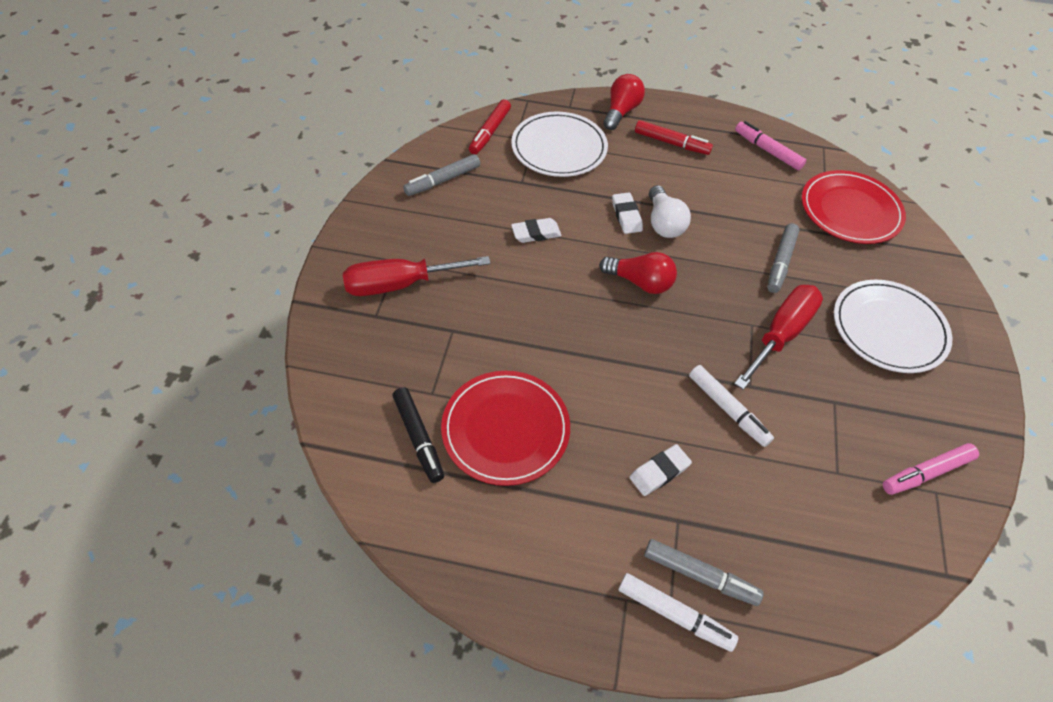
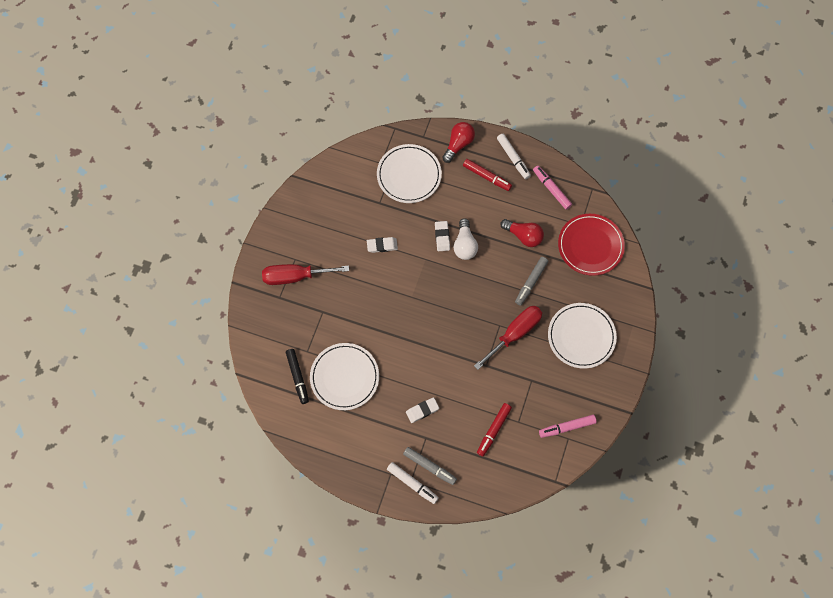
camera: 10 degrees right, 15 degrees up
grey marker [403,154,480,196] -> none
red plate [441,371,570,486] -> white plate [310,343,379,410]
red marker [469,99,511,154] -> red marker moved to [477,403,512,456]
red light bulb [599,252,677,294] -> red light bulb moved to [500,219,544,247]
white marker [689,365,774,447] -> white marker moved to [497,134,531,179]

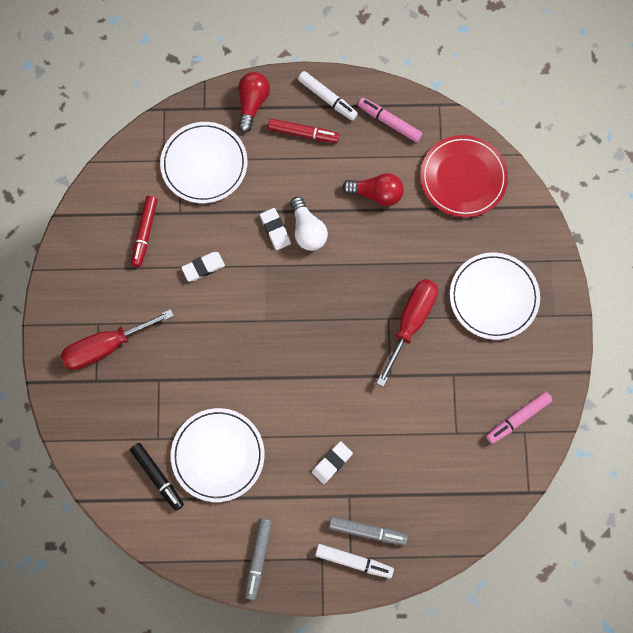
camera: 20 degrees left, 5 degrees up
red marker [477,403,512,456] -> red marker moved to [131,196,158,267]
grey marker [515,257,548,306] -> grey marker moved to [245,518,272,600]

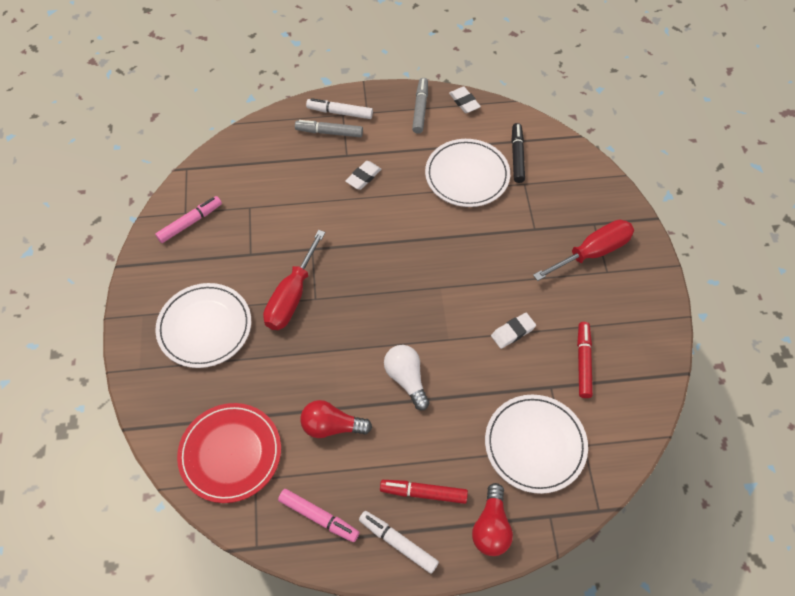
camera: 175 degrees right, 15 degrees down
black marker [130,443,184,511] -> black marker turned 45 degrees clockwise [511,123,525,183]
white eraser [260,208,291,250] -> white eraser moved to [449,87,481,113]

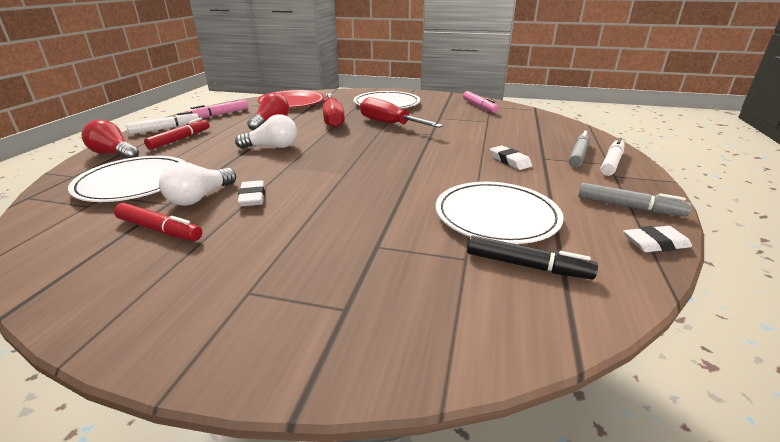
camera: 110 degrees right, 30 degrees down
red screwdriver [533,220,634,281] -> red screwdriver moved to [323,93,345,128]
none -> white light bulb [159,162,236,206]

